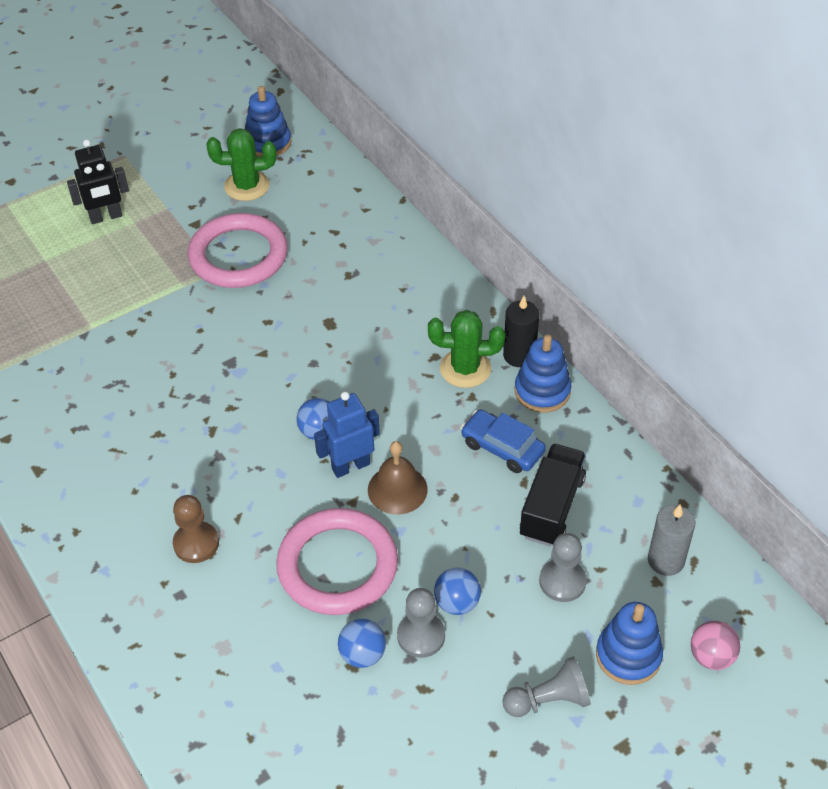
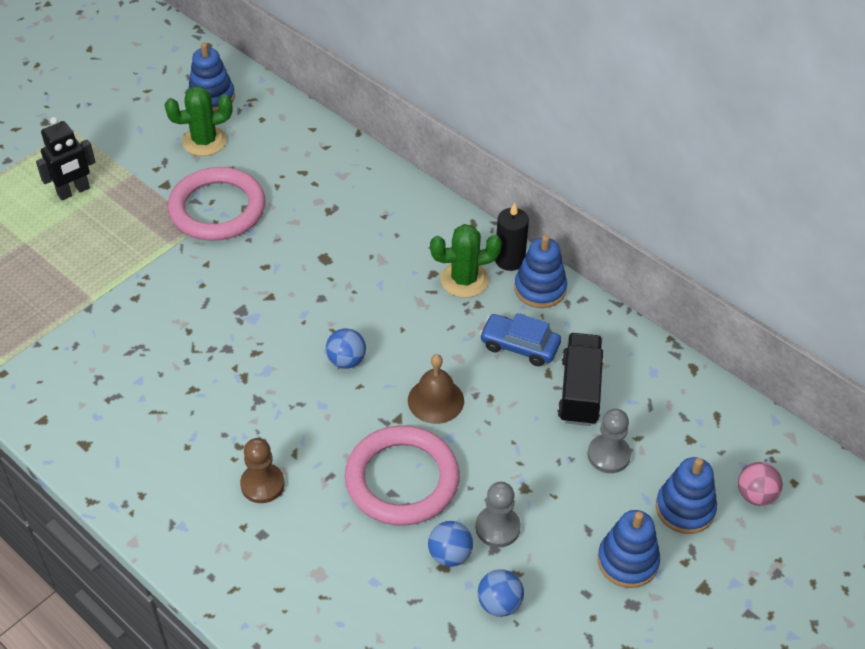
camera: 15 degrees left, 0 degrees up
blue robot [314,392,380,478] -> none
blue ball [434,568,481,615] -> blue ball moved to [478,569,524,617]
grey pawn [502,656,591,717] -> blue stacking toy [598,510,660,588]
grey candle [648,505,695,576] -> none

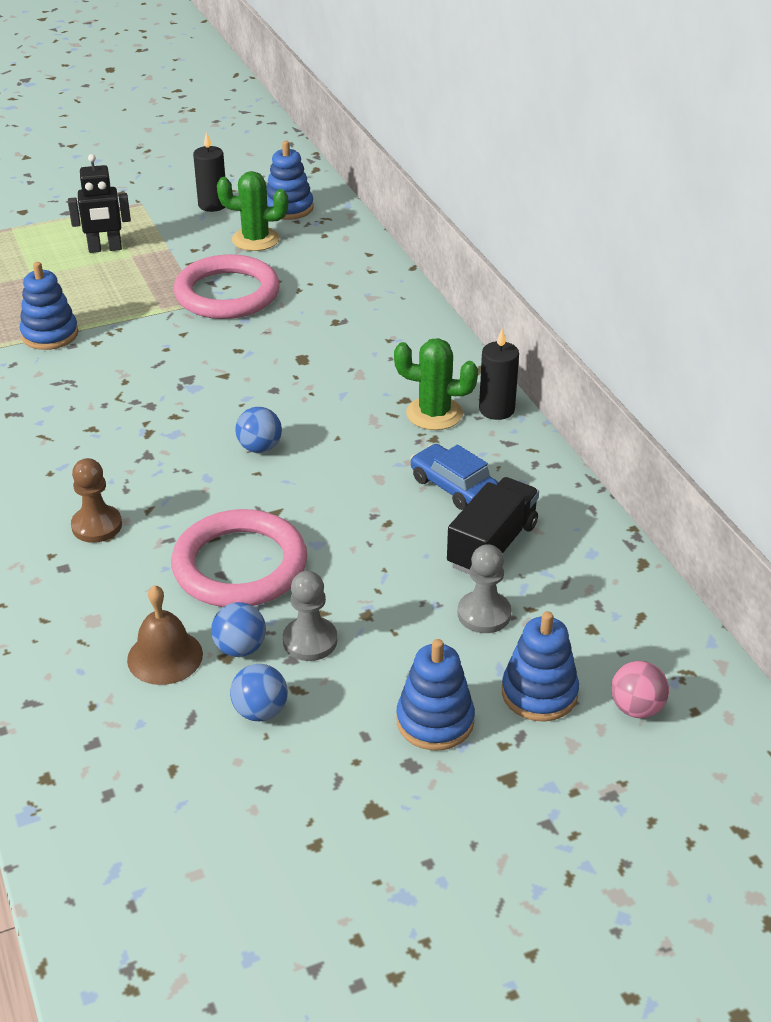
camera: 25 degrees right, 10 degrees down
brown bell [408,354,464,424] -> brown bell moved to [127,585,203,685]
blue stacking toy [514,235,567,308] -> blue stacking toy moved to [20,262,78,350]
none -> black candle [193,132,225,212]

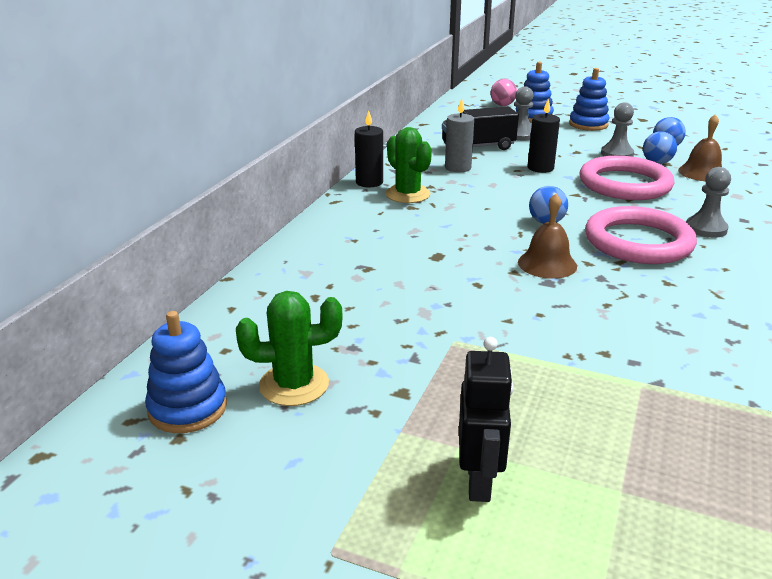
camera: 135 degrees left, 10 degrees down
blue stacking toy [20,262,78,350] -> none
black robot [68,154,131,253] -> black robot turned 60 degrees clockwise [459,337,514,502]
brown pawn [71,458,122,543] -> grey pawn [687,167,731,238]
pink ring [174,254,280,319] -> pink ring moved to [585,206,697,264]
black candle [193,132,225,212] -> black candle moved to [527,98,560,173]
green cactus [217,171,288,251] -> green cactus turned 60 degrees counterclockwise [236,291,343,406]
blue car [410,444,498,510] -> grey candle [445,98,474,172]
none -> brown bell [518,193,577,279]

